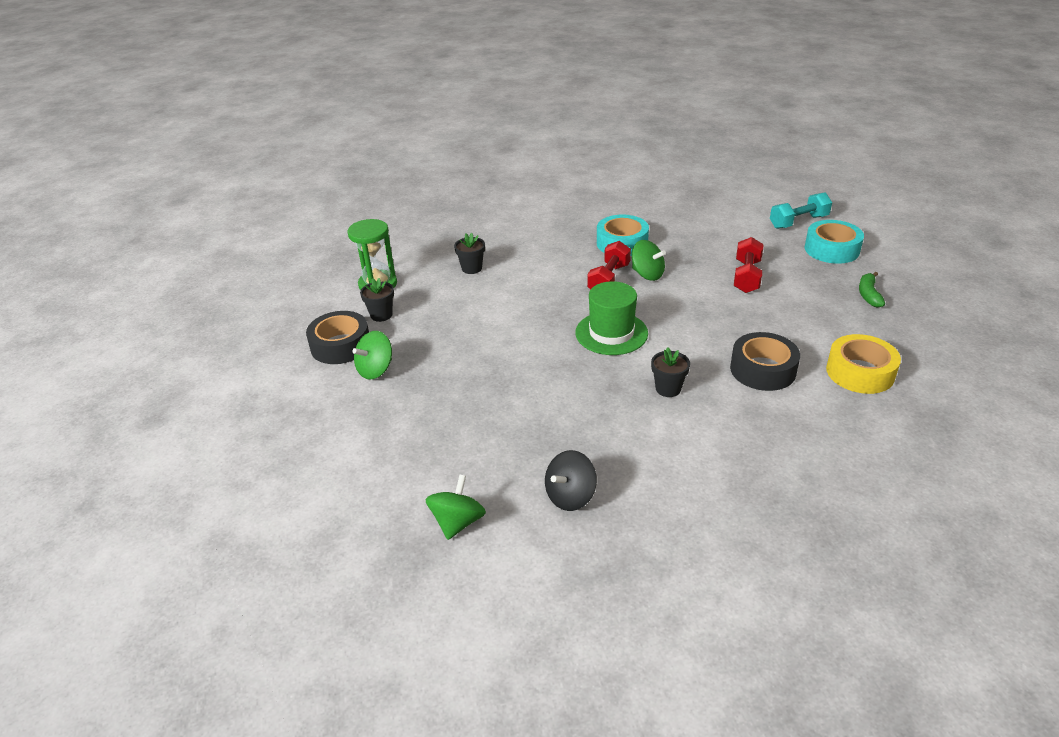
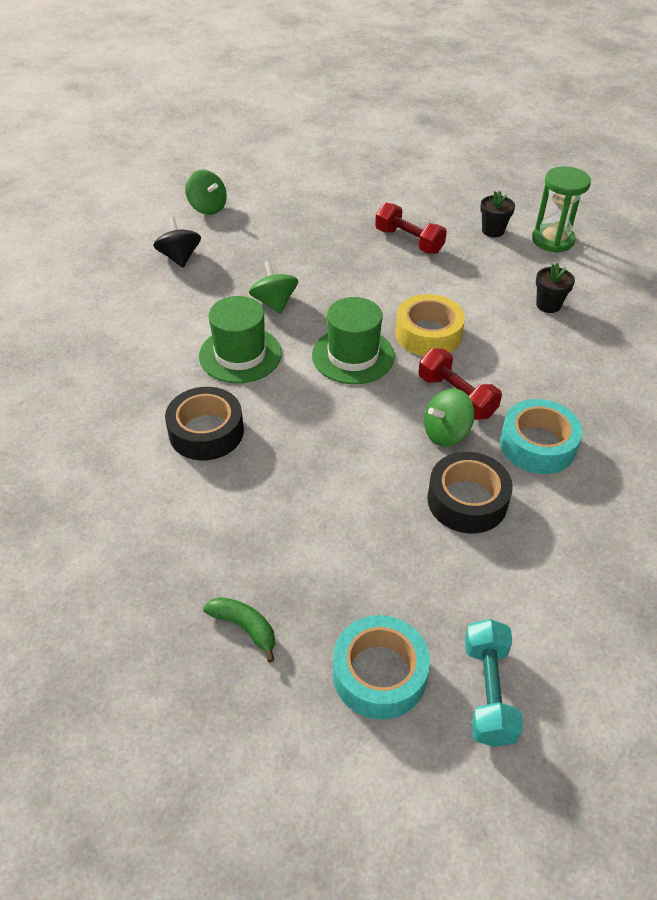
camera: 115 degrees right, 10 degrees up
black tape [306,311,369,364] -> black tape moved to [427,452,513,533]
green spinning top [352,331,392,380] -> green spinning top moved to [249,261,298,314]
black flower pot [651,347,690,397] -> green hat [199,296,282,383]
red dumbbell [734,237,763,293] -> red dumbbell moved to [375,203,447,254]
yellow tape [826,334,901,394] -> yellow tape moved to [395,294,465,356]

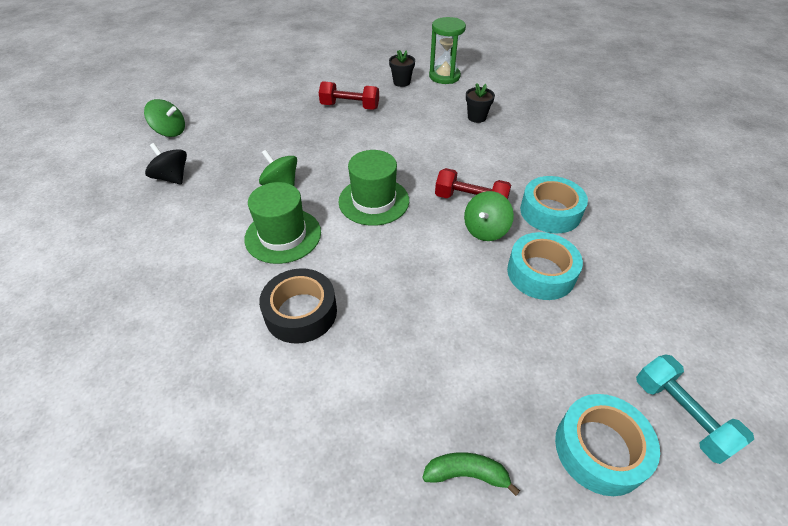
camera: 30 degrees left, 0 degrees up
yellow tape [395,294,465,356] -> none
black tape [427,452,513,533] -> turquoise tape [507,232,583,300]

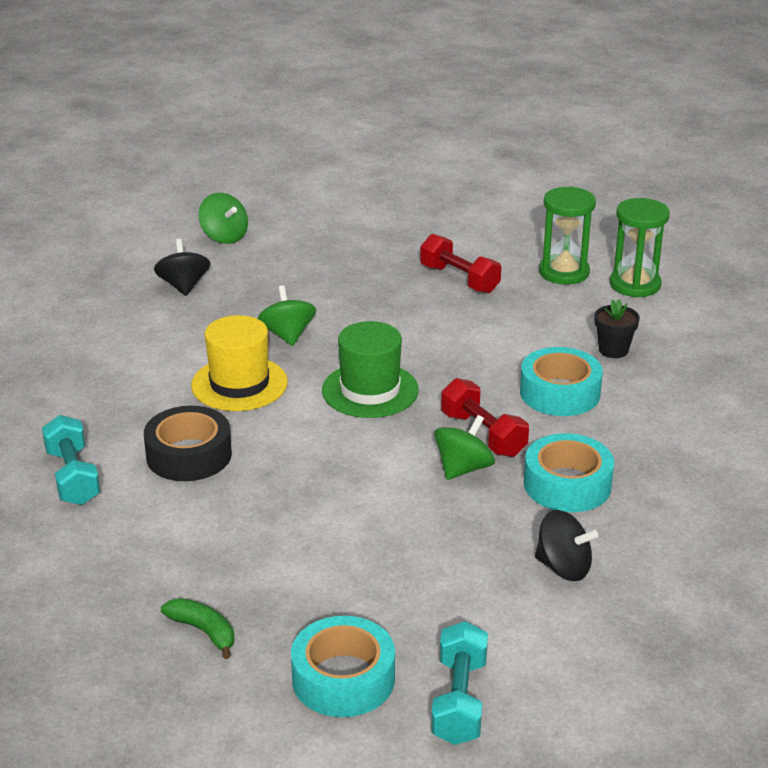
camera: 35 degrees right, 15 degrees down
green hat [244,182,321,264] -> yellow hat [191,315,288,411]
black flower pot [389,50,415,87] -> green hourglass [539,186,596,284]
green spinning top [464,191,514,241] -> green spinning top turned 150 degrees clockwise [434,415,495,480]
turquoise tape [507,232,583,300] -> turquoise tape moved to [520,347,603,416]
none -> turquoise dumbbell [42,415,100,505]
none -> black spinning top [535,510,598,581]

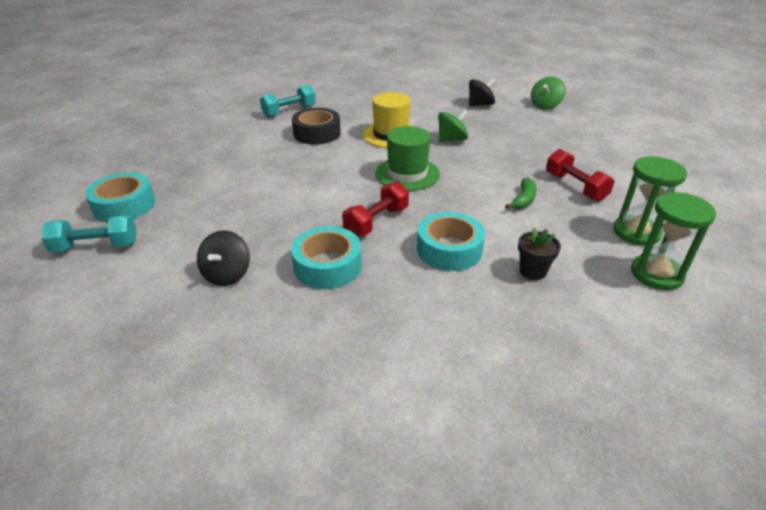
camera: 75 degrees right, 5 degrees up
green banana [161,598,234,659] -> green banana moved to [505,178,537,209]
red dumbbell [420,234,501,294] -> red dumbbell turned 60 degrees counterclockwise [546,149,615,202]
green spinning top [434,415,495,480] -> none

